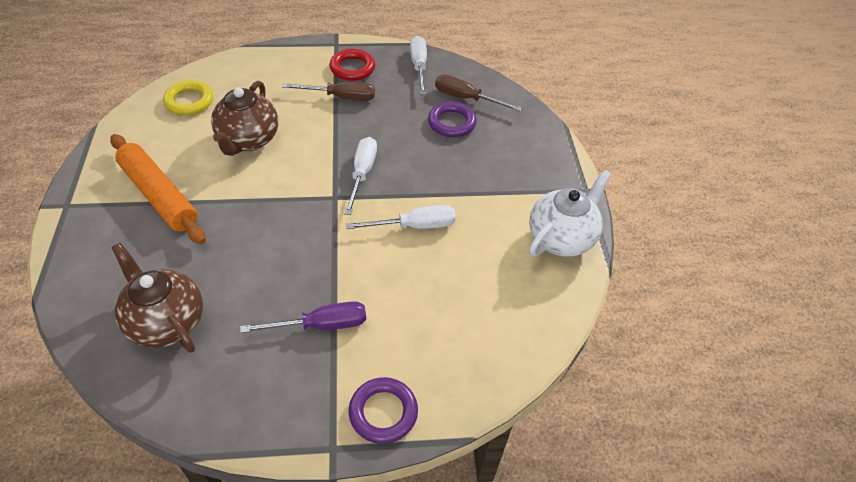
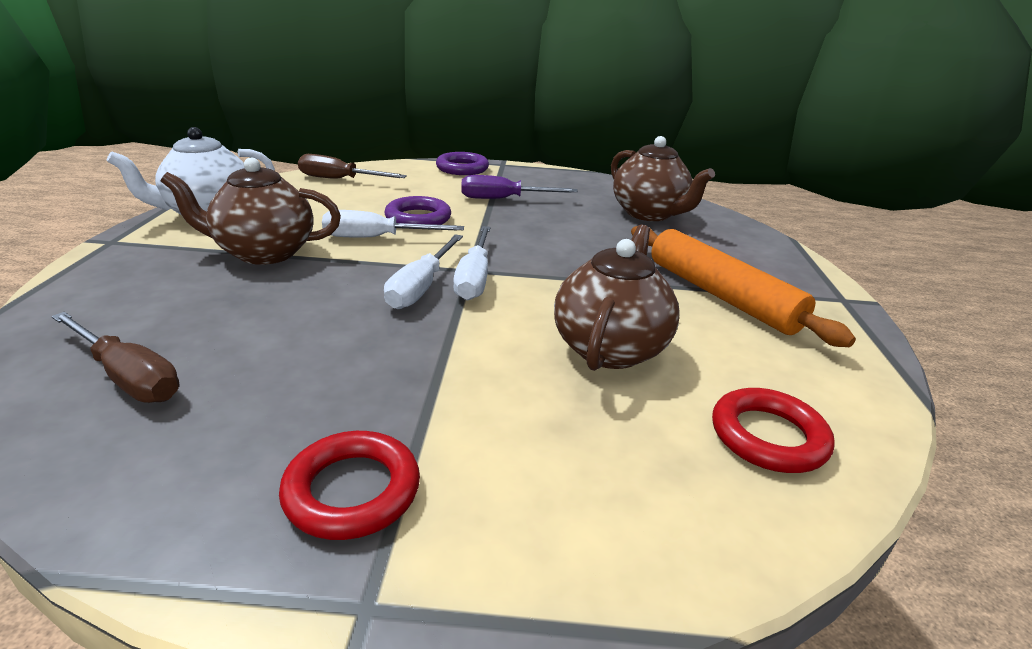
camera: 170 degrees left, 20 degrees down
yellow ring [163,80,213,115] -> red ring [712,388,835,473]
brown screwdriver [282,82,375,101] -> brown screwdriver moved to [298,154,407,179]
white screwdriver [410,36,427,95] -> white screwdriver moved to [453,226,491,300]
purple ring [428,101,477,137] -> purple ring moved to [385,196,451,225]
none -> brown teapot [160,157,341,265]

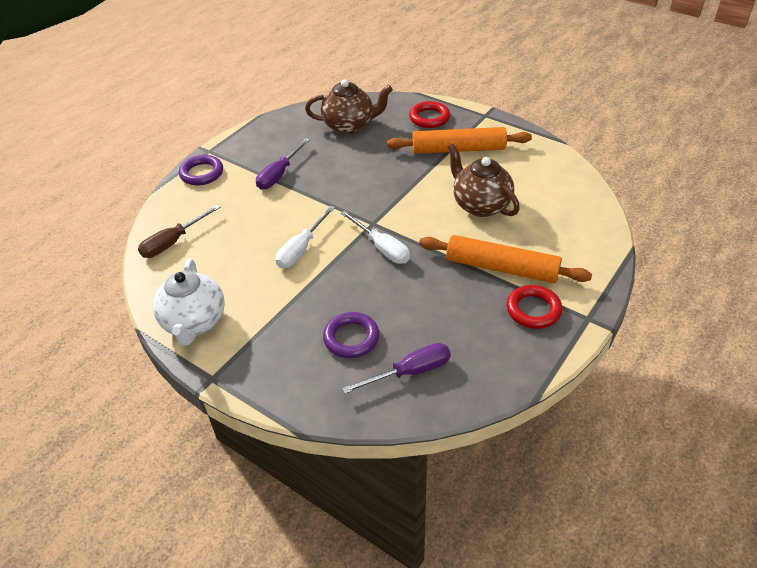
camera: 55 degrees left, 15 degrees up
brown screwdriver [51,312,180,403] -> purple screwdriver [342,343,451,394]
brown teapot [160,157,341,265] -> none
purple ring [385,196,451,225] -> purple ring moved to [323,312,379,358]
white screwdriver [453,226,491,300] -> none
red ring [712,388,835,473] -> red ring moved to [409,101,450,128]
none -> orange rolling pin [419,235,592,283]

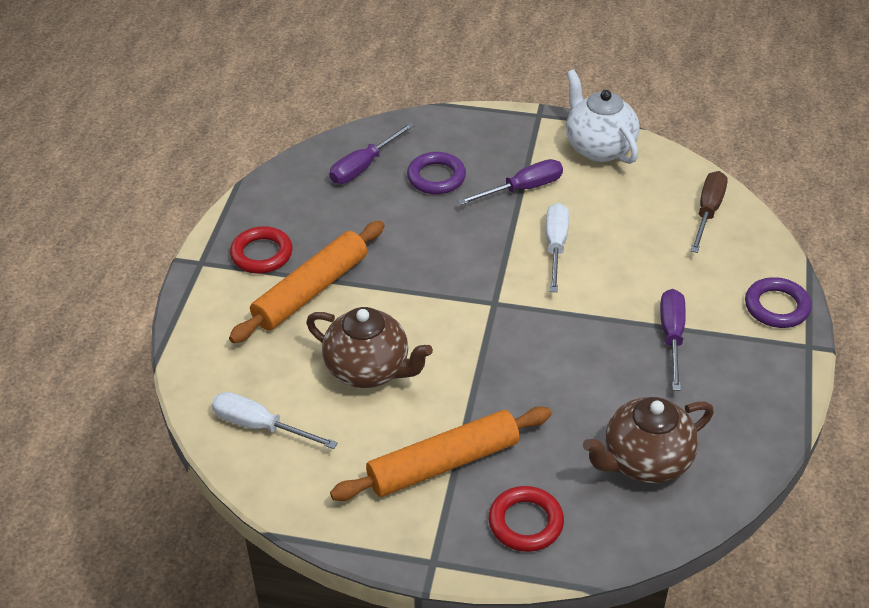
camera: 155 degrees right, 0 degrees up
white screwdriver [340,210,410,264] -> white screwdriver moved to [212,392,338,449]
orange rolling pin [419,235,592,283] -> orange rolling pin turned 45 degrees counterclockwise [229,221,384,343]
none -> purple screwdriver [458,159,563,205]

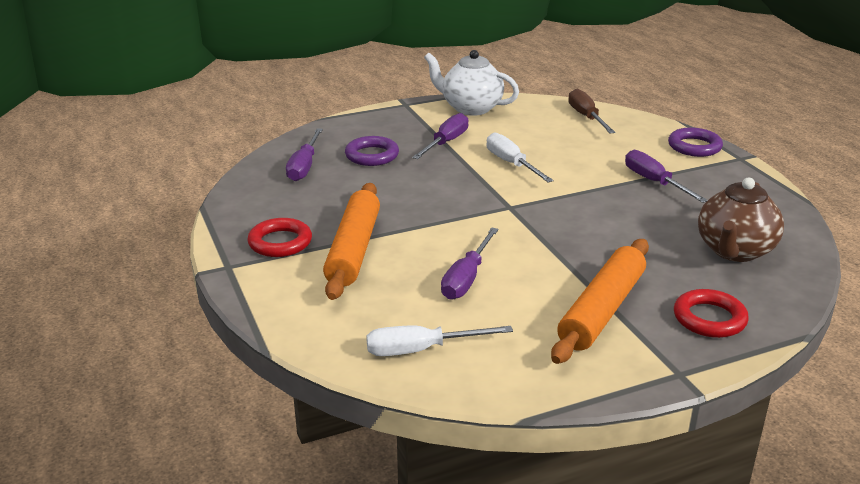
camera: 35 degrees left, 15 degrees down
brown teapot [306,307,433,388] -> purple screwdriver [441,228,499,300]

